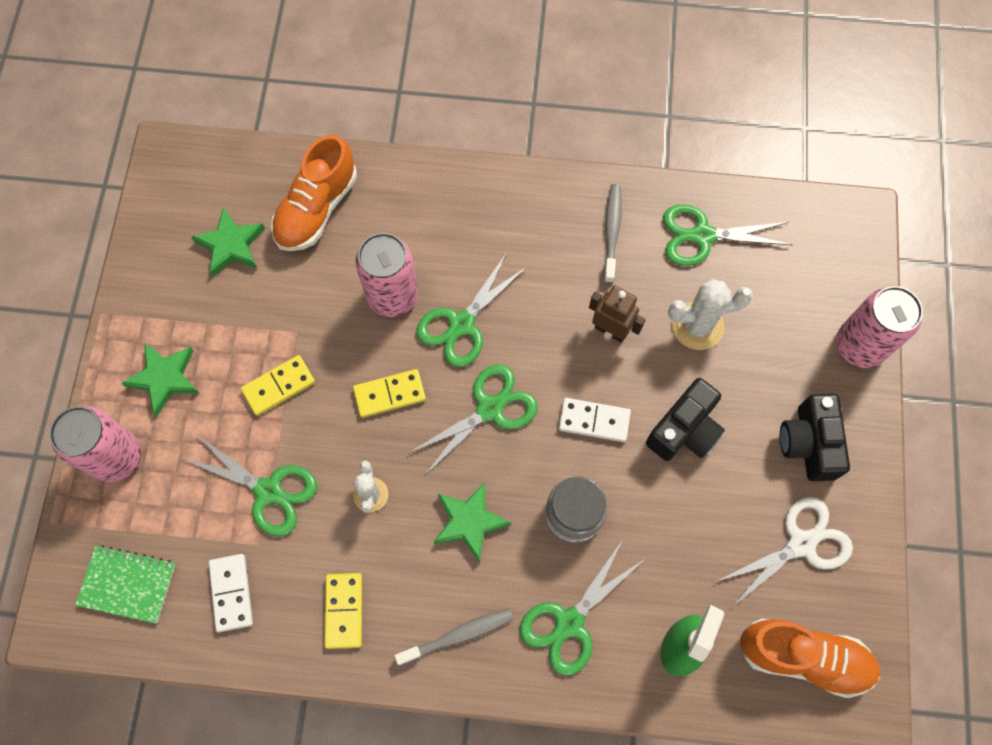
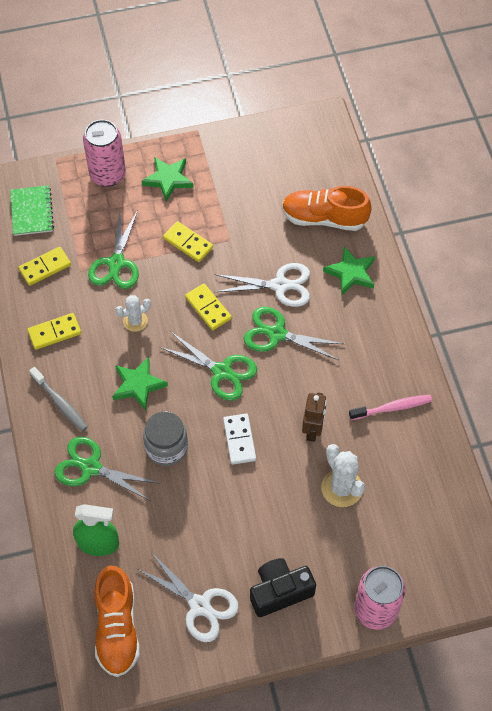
camera: 70 degrees right, 10 degrees down
green star [191,207,265,277] -> green star moved to [323,246,375,295]
white domino [209,554,253,632] -> yellow domino [18,247,71,286]
pink can [355,233,418,317] -> white scissors [215,263,310,307]
grey toothbrush [603,184,622,283] -> pink toothbrush [349,395,432,420]
black camera [646,378,725,461] -> none
green scissors [663,204,792,266] -> none

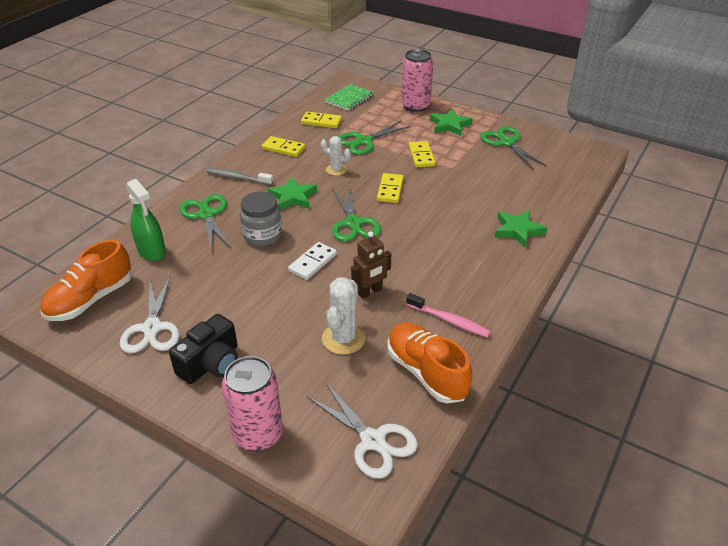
camera: 45 degrees right, 20 degrees down
grey toothbrush [29,367,88,432] -> grey toothbrush turned 105 degrees clockwise [206,168,273,185]
white scissors [215,263,310,307] -> white scissors moved to [307,382,418,479]
green scissors [244,307,344,360] -> green scissors moved to [480,126,547,169]
black camera [250,558,316,617] -> black camera turned 105 degrees clockwise [169,314,238,384]
orange shoe [282,186,372,231] -> orange shoe moved to [387,323,473,403]

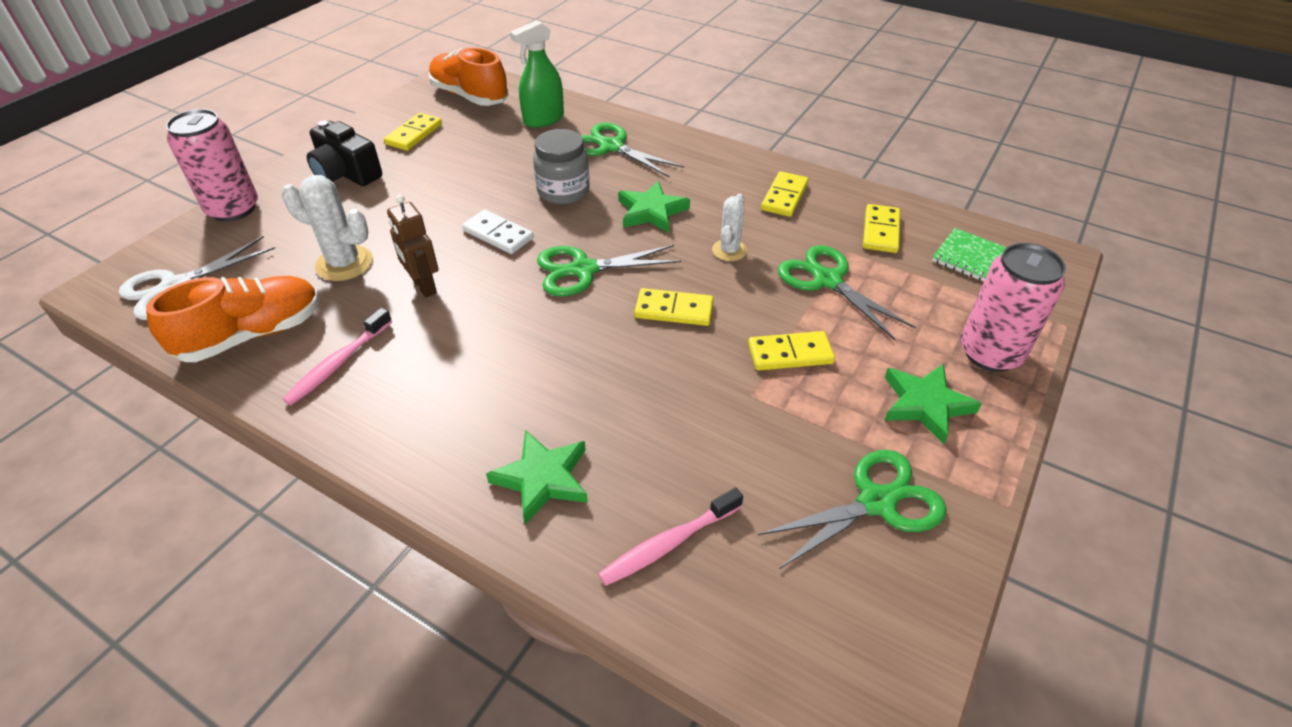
camera: 90 degrees right, 5 degrees up
white scissors [120,275,180,353] -> yellow domino [384,113,442,151]
green scissors [179,194,231,252] -> green scissors turned 120 degrees counterclockwise [582,122,684,177]
grey toothbrush [206,168,273,185] -> none
none -> pink toothbrush [598,488,743,586]

